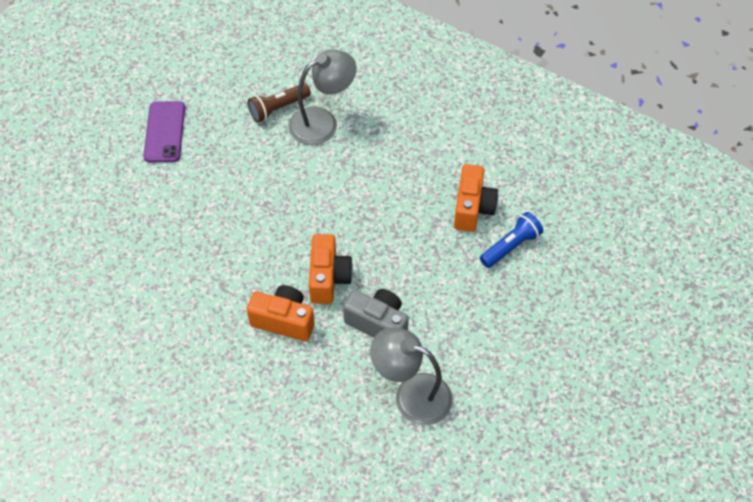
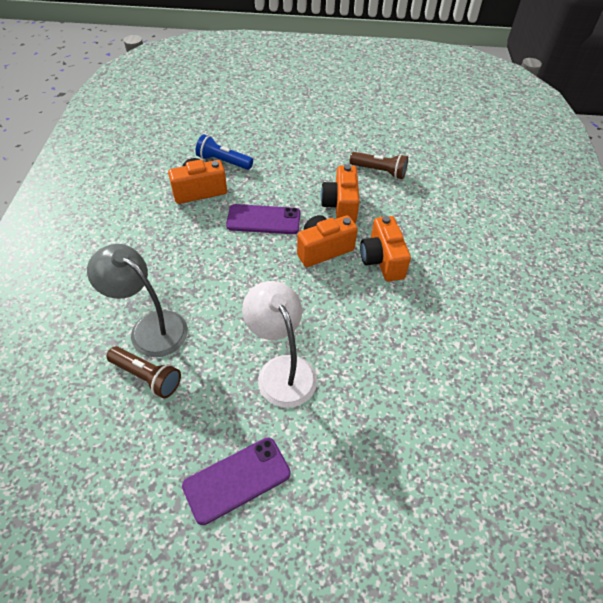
camera: 120 degrees left, 5 degrees down
grey camera [343,289,409,338] -> orange camera [321,164,360,223]
grey lamp [370,327,453,425] -> brown flashlight [349,152,408,179]
none -> purple phone [226,204,300,234]
none -> white lamp [242,281,317,408]

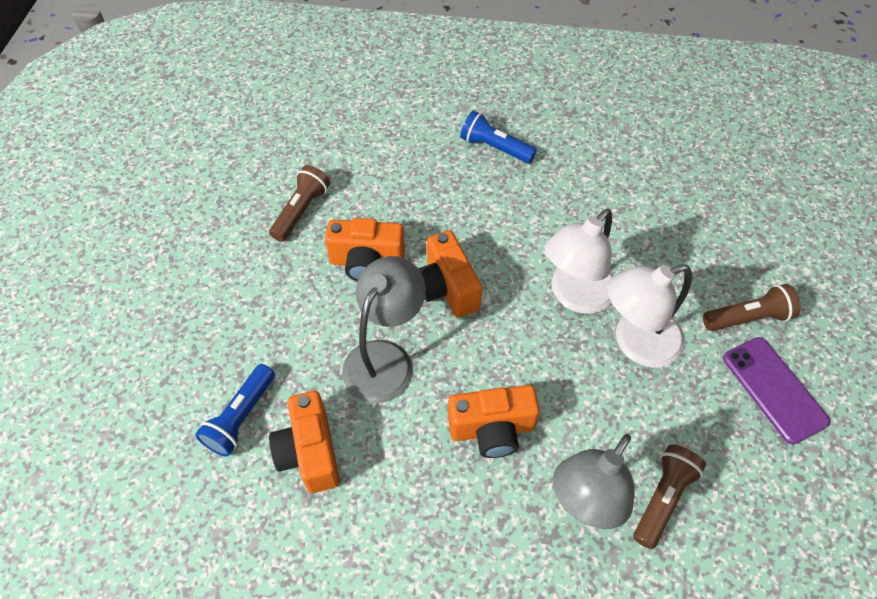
camera: 85 degrees left, 5 degrees up
purple phone [226,204,300,234] -> grey lamp [342,256,426,403]
orange camera [360,216,411,281] -> orange camera moved to [448,385,540,458]
none -> blue flashlight [460,110,537,163]
none -> white lamp [545,209,613,314]
none -> brown flashlight [703,284,801,331]

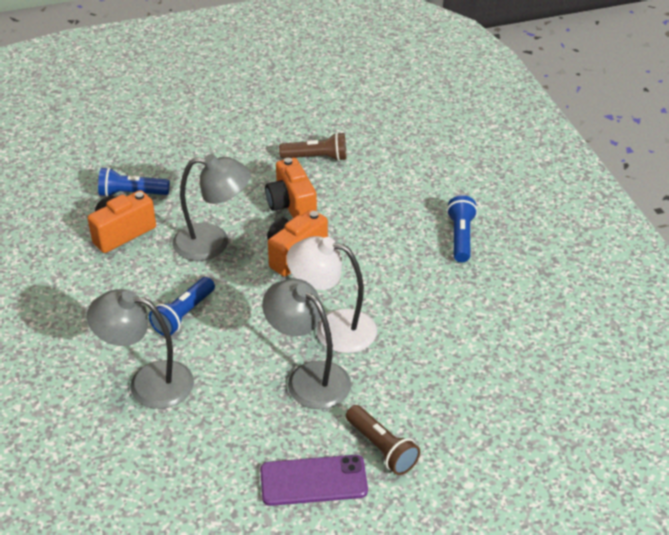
camera: 65 degrees right, 15 degrees down
orange camera [448,385,540,458] -> blue flashlight [149,277,215,336]
white lamp [607,264,692,368] -> grey lamp [262,278,351,409]
brown flashlight [633,444,706,549] -> none
purple phone [723,337,830,444] -> purple phone turned 45 degrees clockwise [260,455,368,506]

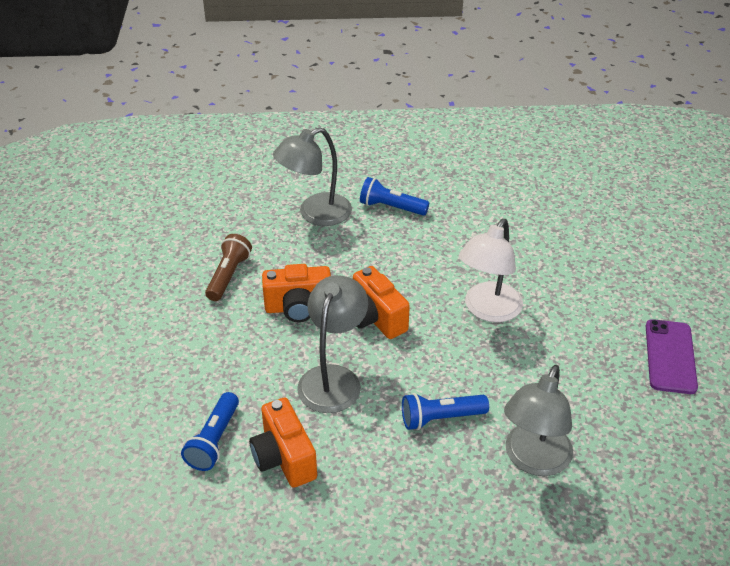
camera: 75 degrees left, 0 degrees up
blue flashlight [149,277,215,336] -> blue flashlight turned 120 degrees clockwise [402,393,489,430]
grey lamp [262,278,351,409] -> grey lamp moved to [273,127,352,226]
brown flashlight [346,405,420,475] -> none

